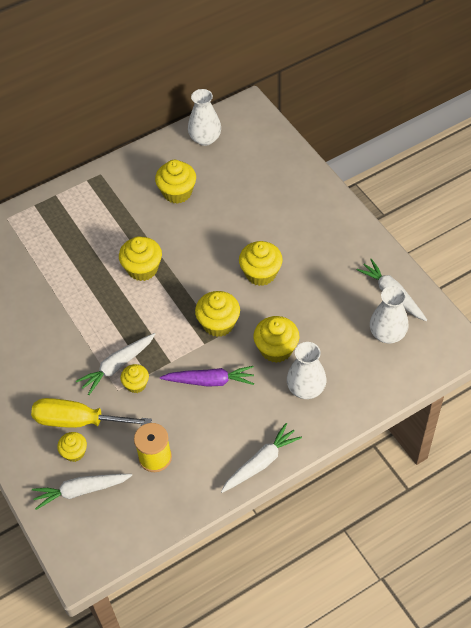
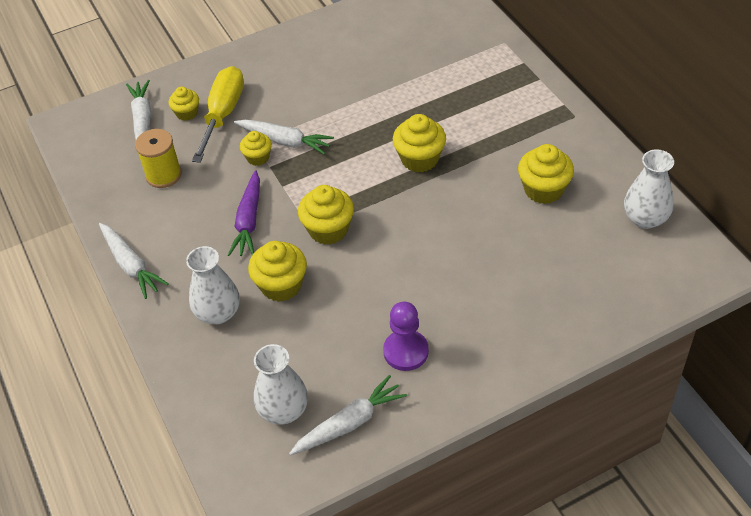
camera: 95 degrees right, 5 degrees down
white carrot [76,333,155,395] -> white carrot turned 150 degrees clockwise [234,119,334,155]
yellow cupcake [239,241,283,286] -> none
none -> purple pawn [383,302,429,371]

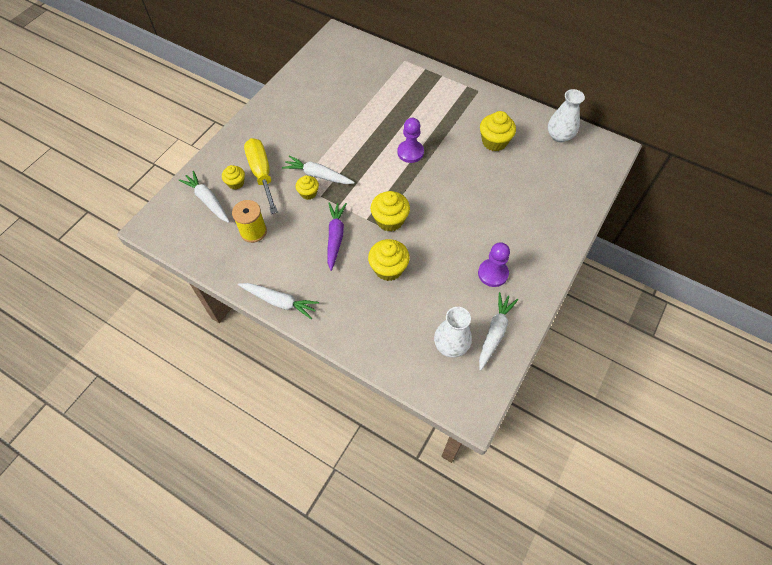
camera: 35 degrees left, 10 degrees up
white vase [186,246,240,324] -> none
purple carrot [228,170,260,256] -> purple carrot turned 150 degrees counterclockwise [327,202,347,271]
white carrot [234,119,334,155] -> white carrot turned 150 degrees counterclockwise [282,155,355,184]
yellow cupcake [393,114,446,173] -> purple pawn [397,118,424,163]

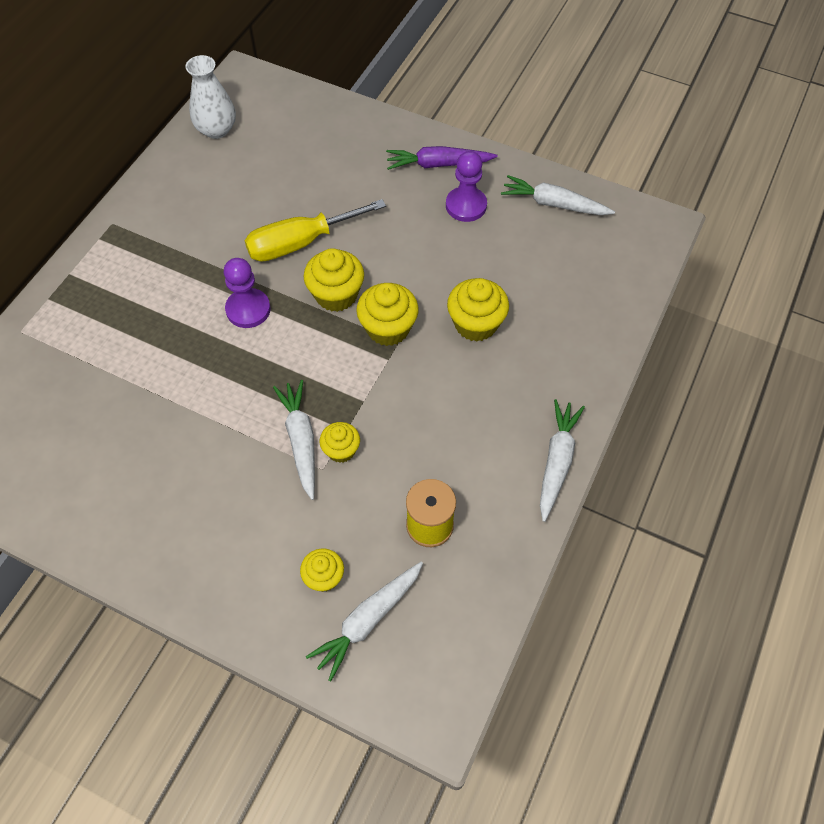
camera: 95 degrees left, 0 degrees up
yellow screwdriver [244,138,278,214] -> yellow screwdriver moved to [245,199,386,262]
white carrot [282,155,355,184] -> white carrot turned 150 degrees clockwise [273,380,315,500]
purple carrot [327,202,347,271] -> purple carrot moved to [386,146,498,170]
white vase [434,307,472,358] -> none
yellow cupcake [480,111,516,152] -> yellow cupcake moved to [304,248,364,312]

